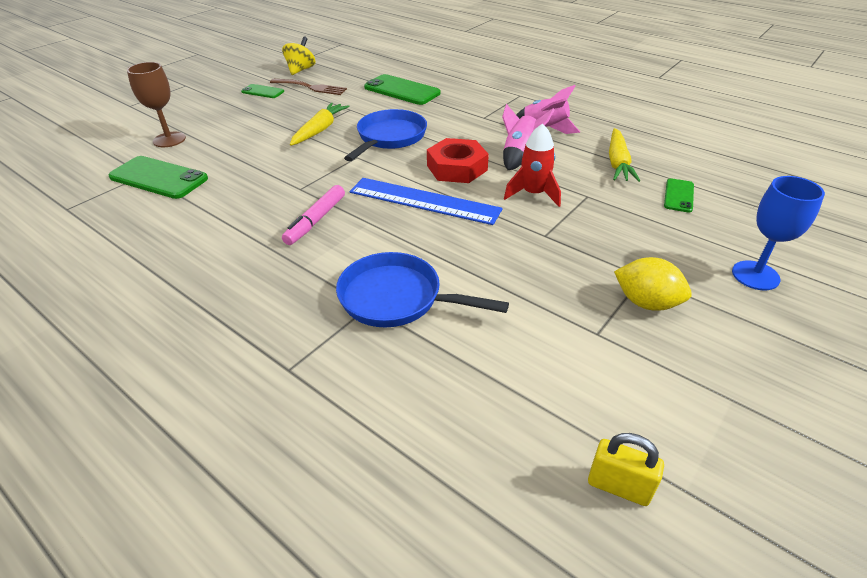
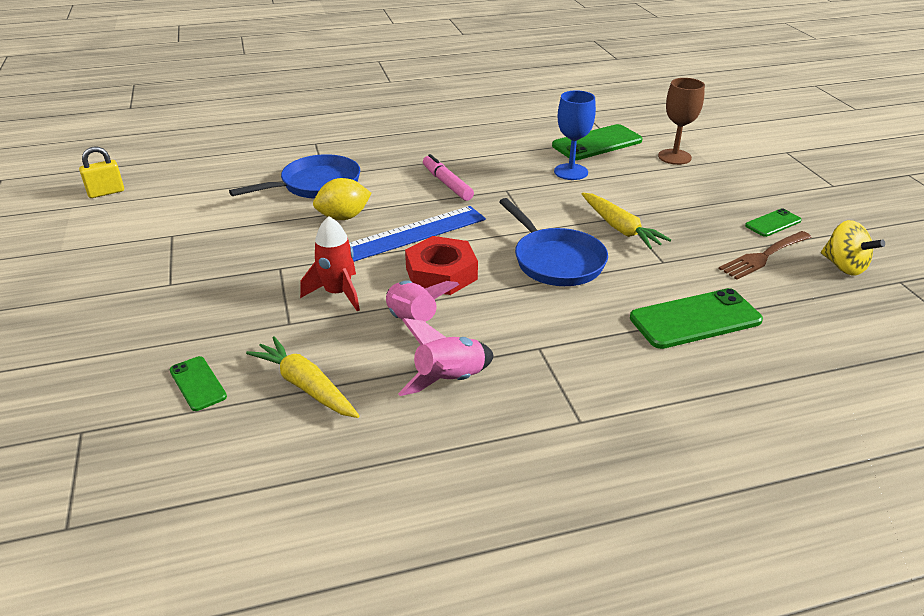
camera: 125 degrees right, 5 degrees down
yellow lemon [614,257,692,311] -> yellow lemon moved to [313,178,372,220]
blue goblet [732,176,825,290] -> blue goblet moved to [554,90,596,180]

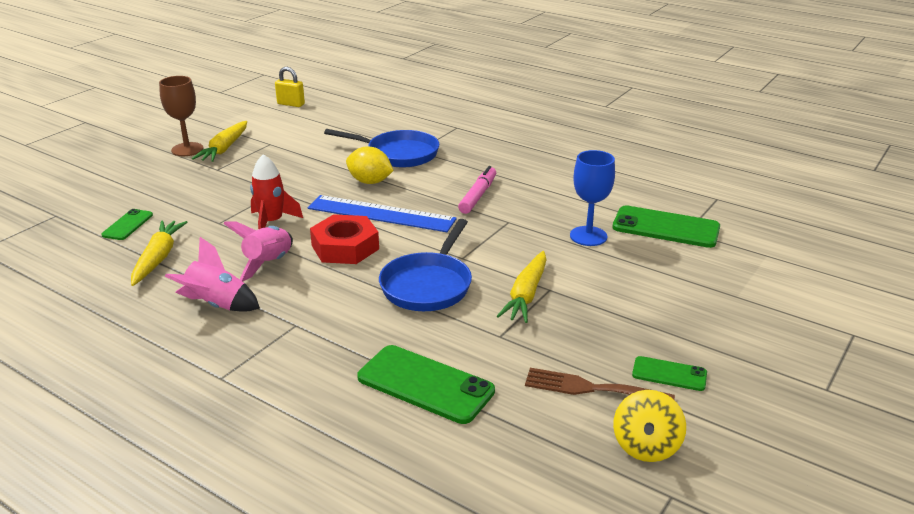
camera: 50 degrees right, 5 degrees down
brown goblet [658,78,705,165] -> brown goblet moved to [159,76,203,156]
none -> yellow carrot [192,121,247,162]

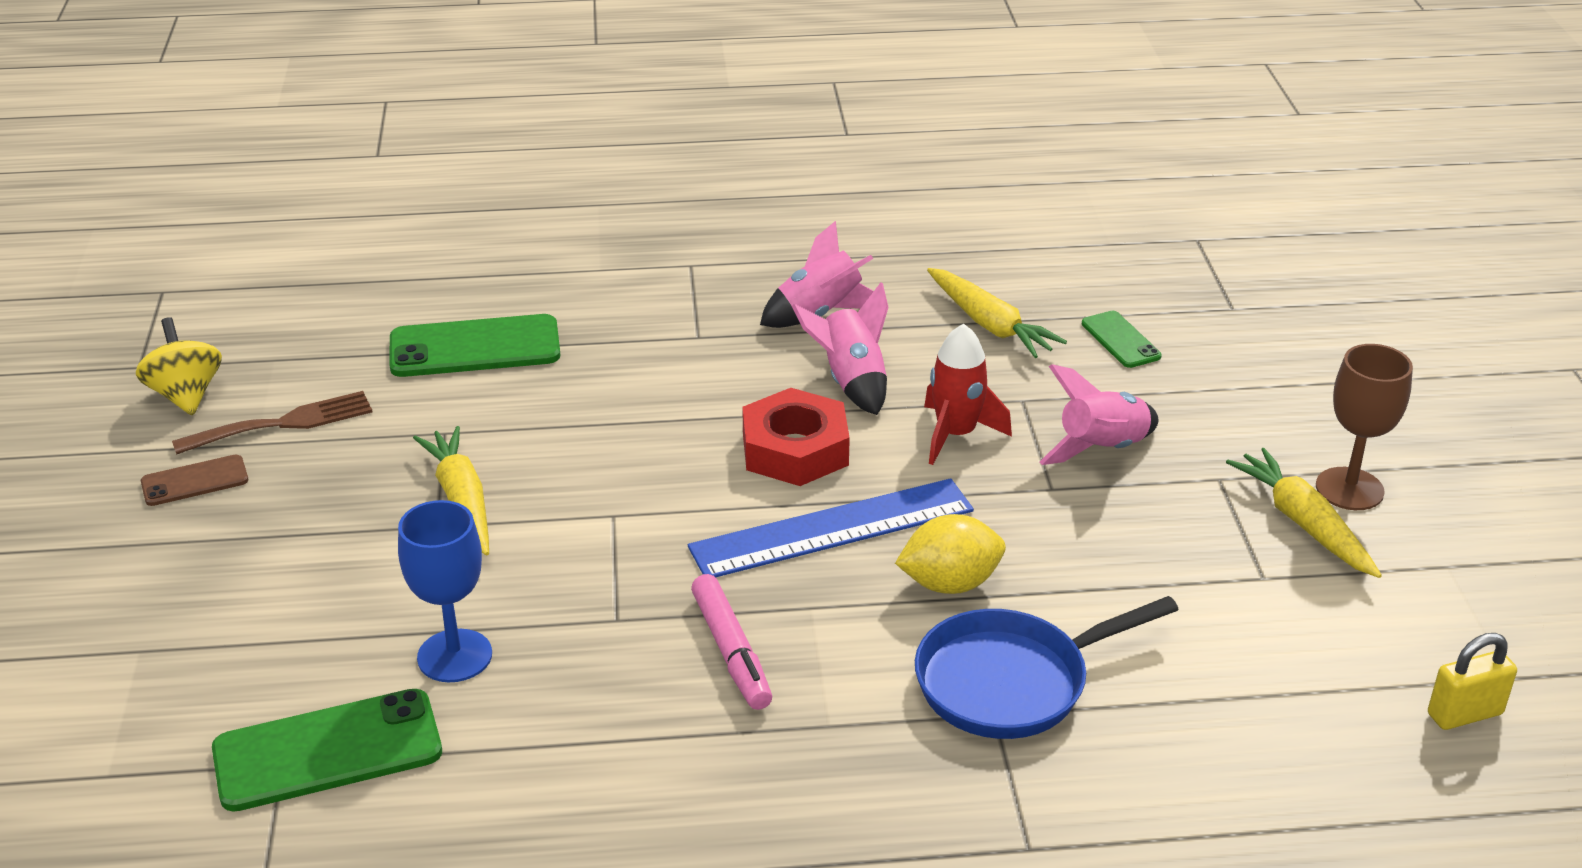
camera: 140 degrees right, 5 degrees up
blue pan [379,219,472,311] -> none
green phone [632,356,707,391] -> brown phone [141,455,248,506]
none -> pink rocket [1040,364,1158,465]

